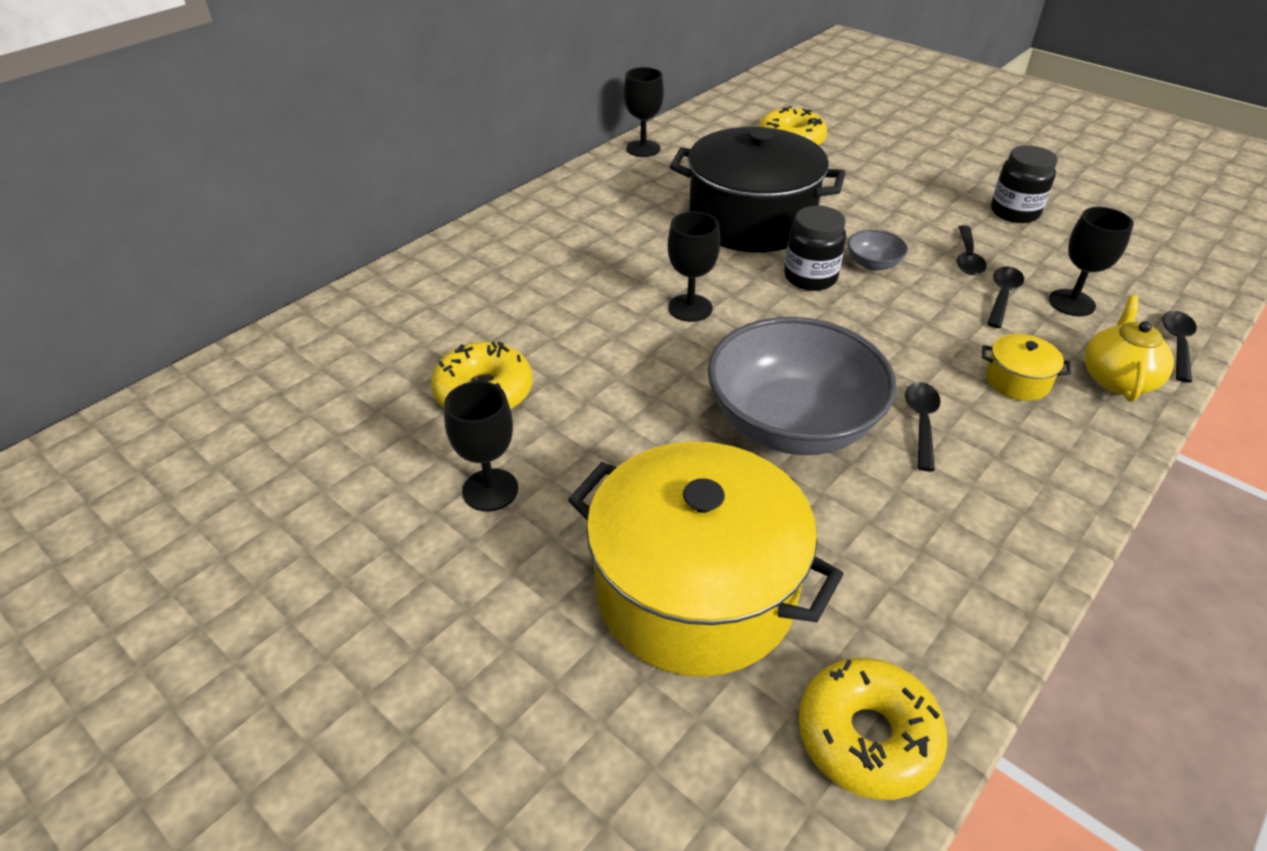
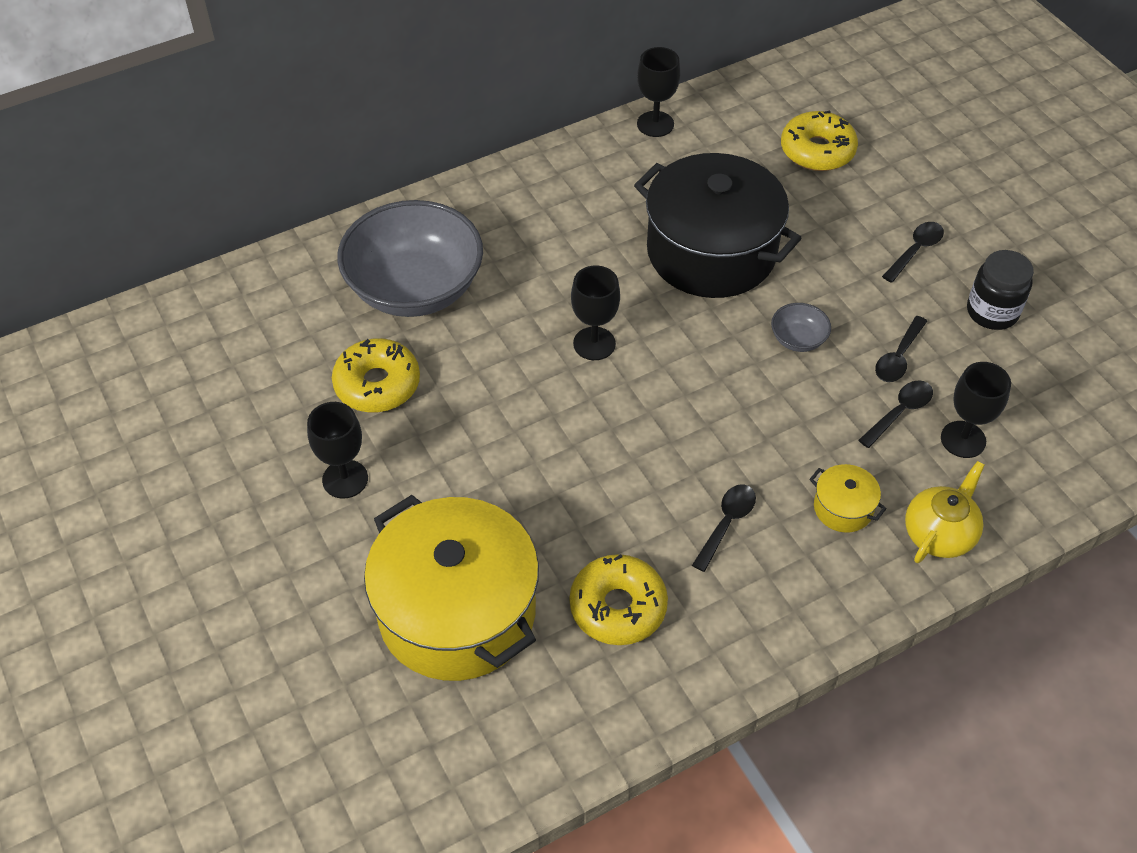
camera: 20 degrees right, 10 degrees up
grey bowl [708,317,897,455] -> grey bowl moved to [337,200,483,317]
black jar [784,206,846,291] -> none
yellow donut [798,658,947,800] -> yellow donut moved to [570,554,668,645]
black spoon [1162,311,1197,383] -> black spoon moved to [882,222,944,283]

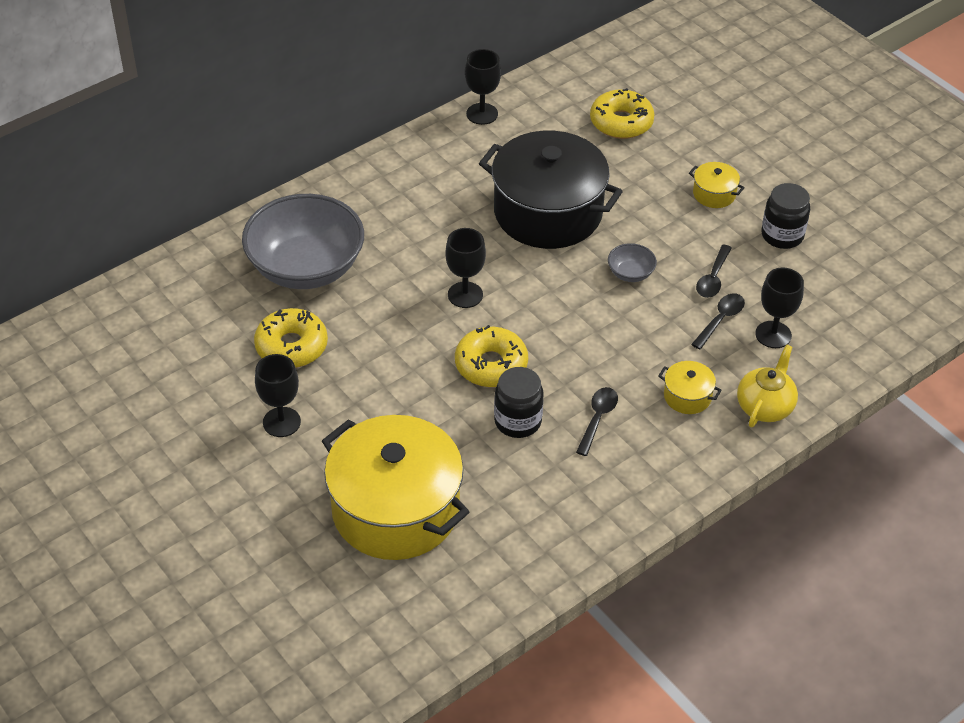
camera: 10 degrees left, 5 degrees down
yellow donut [570,554,668,645] -> yellow donut moved to [455,325,528,387]
black spoon [882,222,944,283] -> yellow pot [689,162,745,208]
none -> black jar [494,367,544,438]

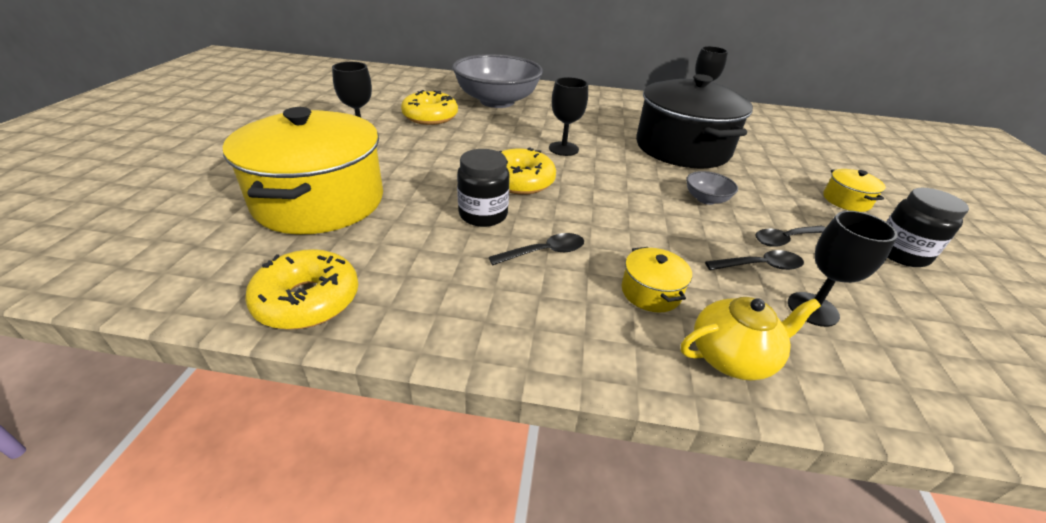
camera: 45 degrees right, 10 degrees down
yellow donut [590,88,655,139] -> yellow donut moved to [245,249,358,330]

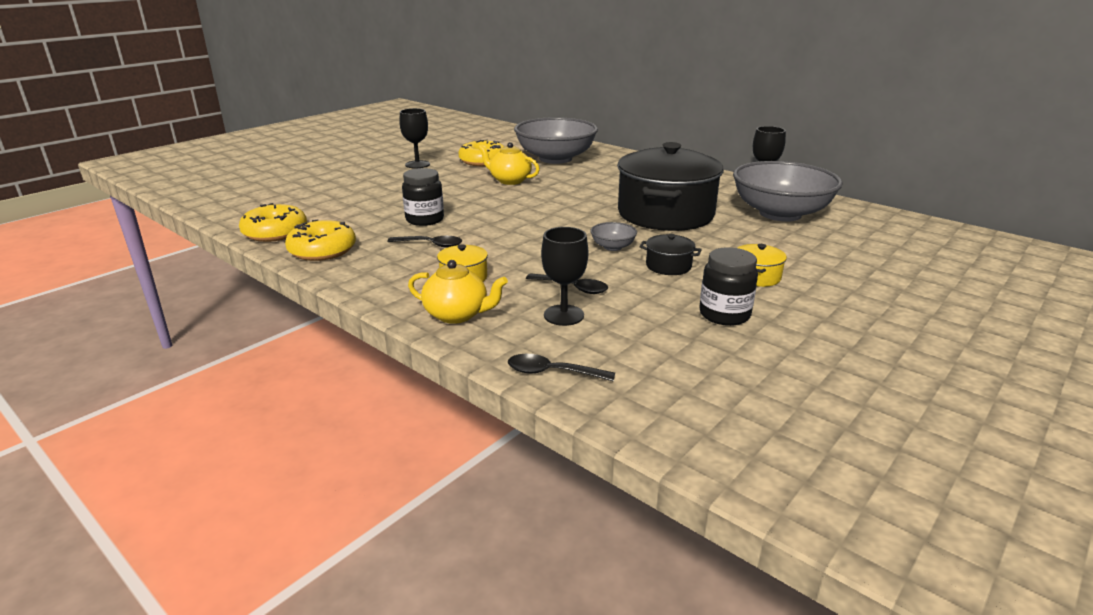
camera: 35 degrees right, 10 degrees down
yellow pot [223,107,383,234] -> none
yellow donut [498,147,556,195] -> yellow donut moved to [285,220,356,261]
black goblet [549,77,588,156] -> none
black spoon [756,226,826,247] -> black spoon moved to [508,354,615,382]
none -> yellow teapot [478,142,540,185]
none -> black pot [640,234,702,275]
none -> grey bowl [733,161,843,222]

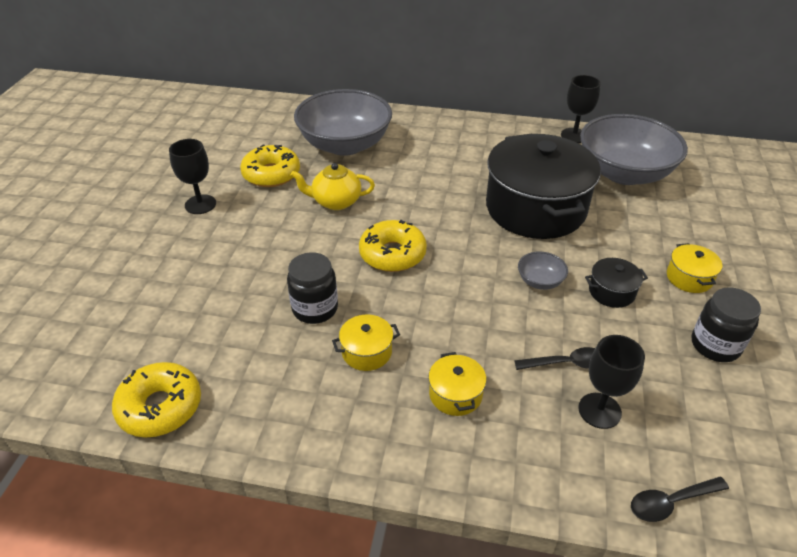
camera: 30 degrees left, 15 degrees up
yellow donut [285,220,356,261] -> yellow donut moved to [359,220,427,272]
black spoon [387,236,462,248] -> yellow pot [332,315,400,371]
yellow teapot [408,260,508,324] -> none

